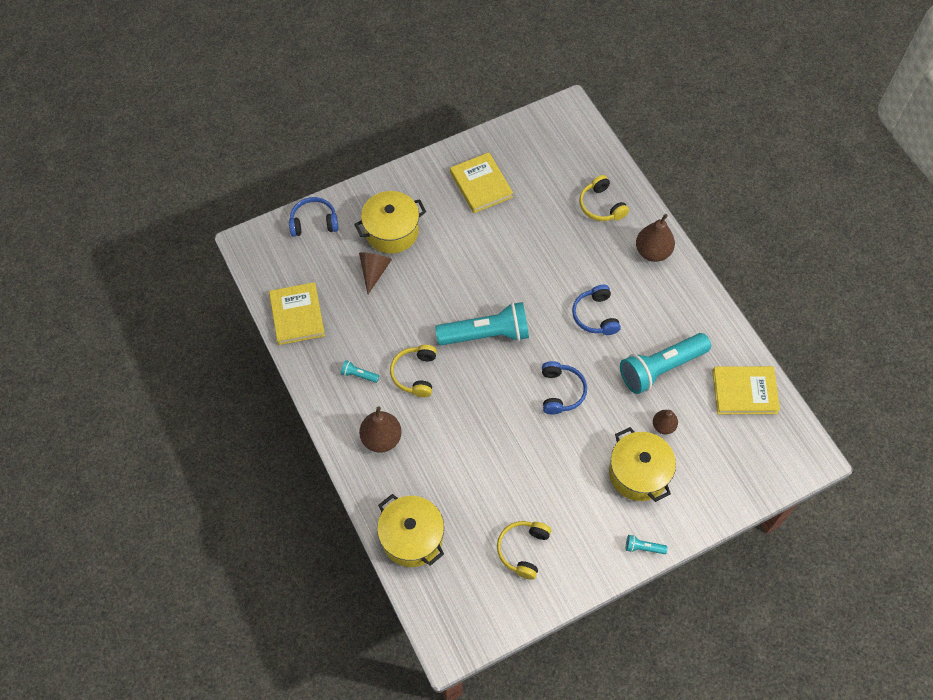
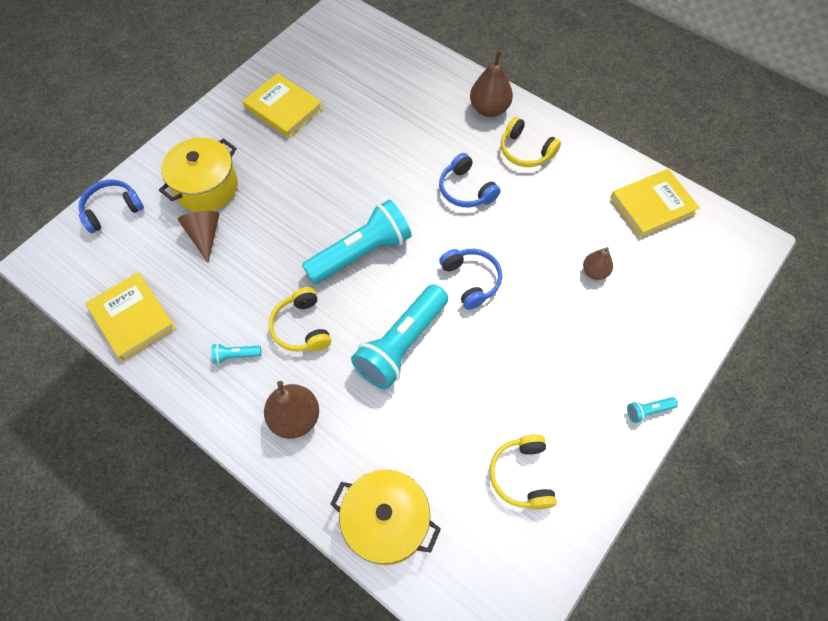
camera: 25 degrees left, 0 degrees up
yellow headphones [579,175,629,221] -> yellow headphones moved to [501,117,561,167]
yellow pot [609,427,676,502] -> none
turquoise flashlight [620,333,711,394] -> turquoise flashlight moved to [351,284,448,389]

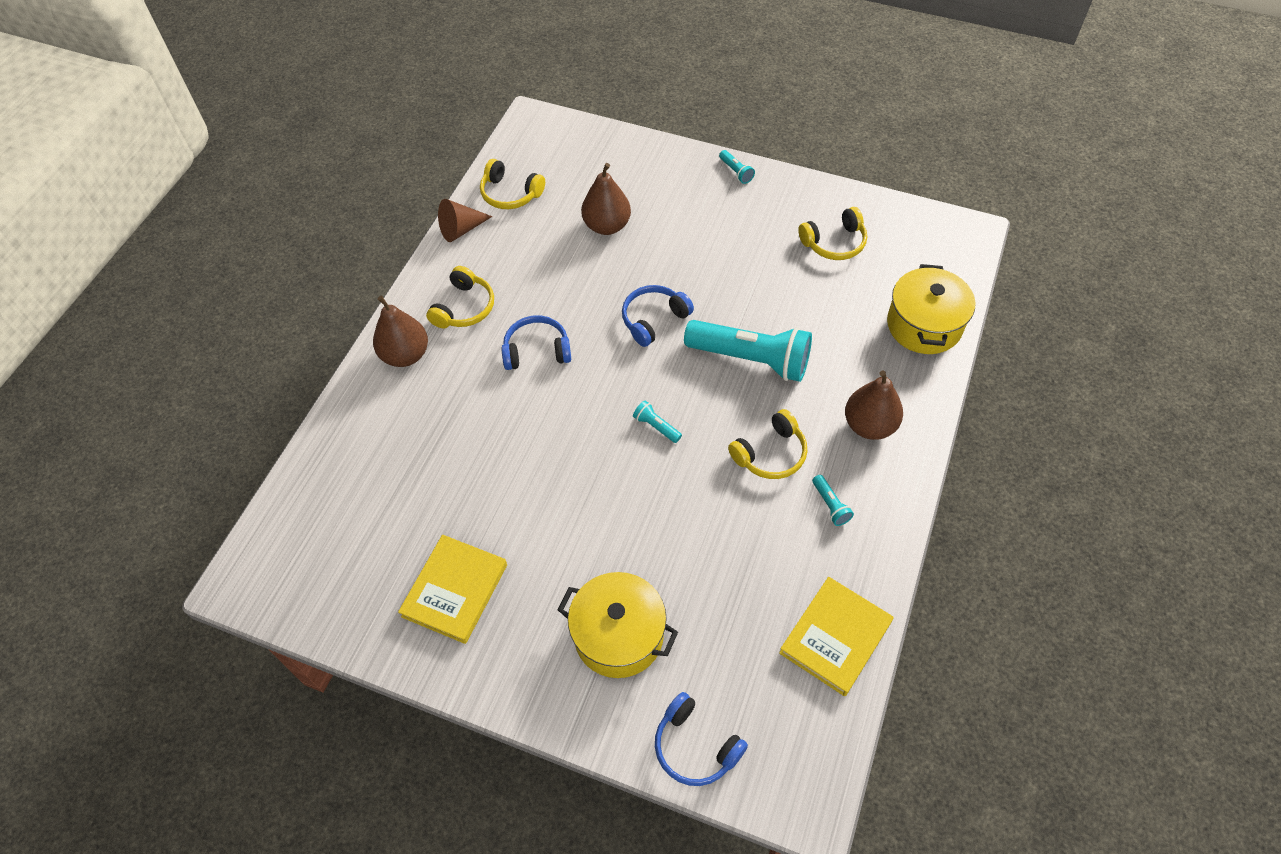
camera: 105 degrees left, 5 degrees down
brown cone [178,211,220,263] -> brown cone moved to [438,199,492,242]
turquoise flashlight [302,200,412,284] -> turquoise flashlight [633,401,682,443], size x0.40
blue headphones [439,153,501,207] -> blue headphones turned 135 degrees counterclockwise [502,315,571,370]
brown pear [583,247,613,280] -> brown pear [581,163,631,235], size x1.65
yellow book [610,169,700,238] -> yellow headphones [480,159,545,209]

